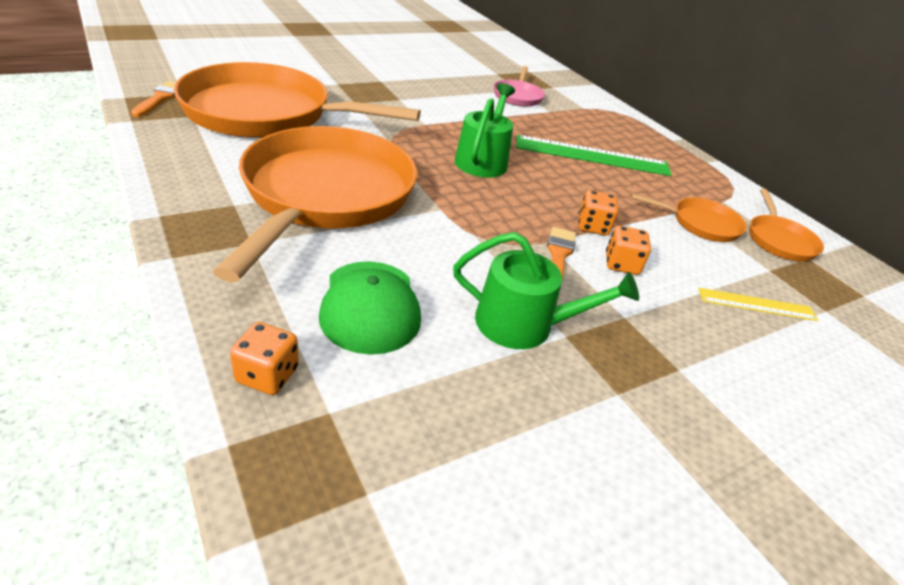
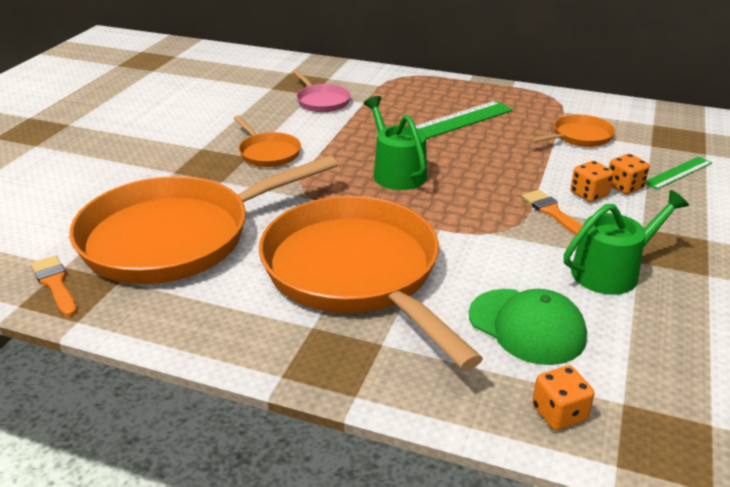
camera: 35 degrees left, 5 degrees down
orange dice [579,190,618,236] -> orange dice moved to [609,154,650,194]
yellow ruler [698,288,818,321] -> green ruler [646,157,712,190]
orange pan [749,189,824,262] -> orange pan moved to [234,116,301,167]

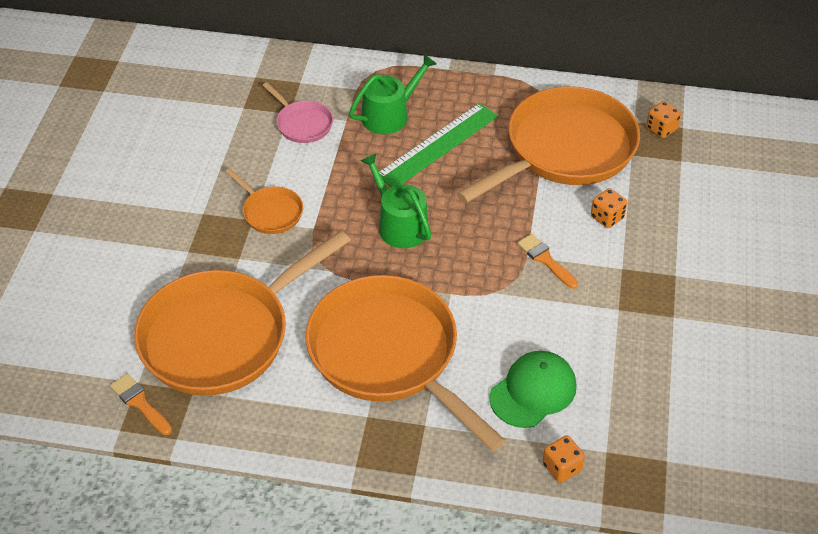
camera: 10 degrees left, 15 degrees up
green cap [469,289,587,365] -> green cap turned 75 degrees counterclockwise [489,351,576,428]
orange pan [530,114,615,147] -> orange pan [456,86,640,204], size x2.26
green watering can [564,190,689,295] -> green watering can moved to [349,54,436,134]
orange dice [570,161,614,202] -> orange dice moved to [646,101,681,138]
green ruler [646,157,712,190] -> none

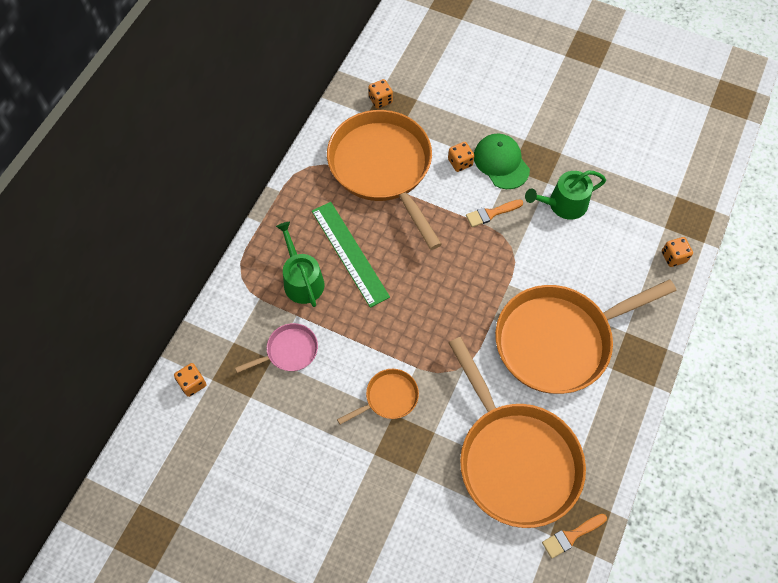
camera: 75 degrees left, 15 degrees up
green watering can [361,153,432,248] -> green watering can moved to [525,170,606,220]
green cap [489,351,576,428] -> green cap moved to [474,134,530,189]
none -> orange dice [174,363,206,397]

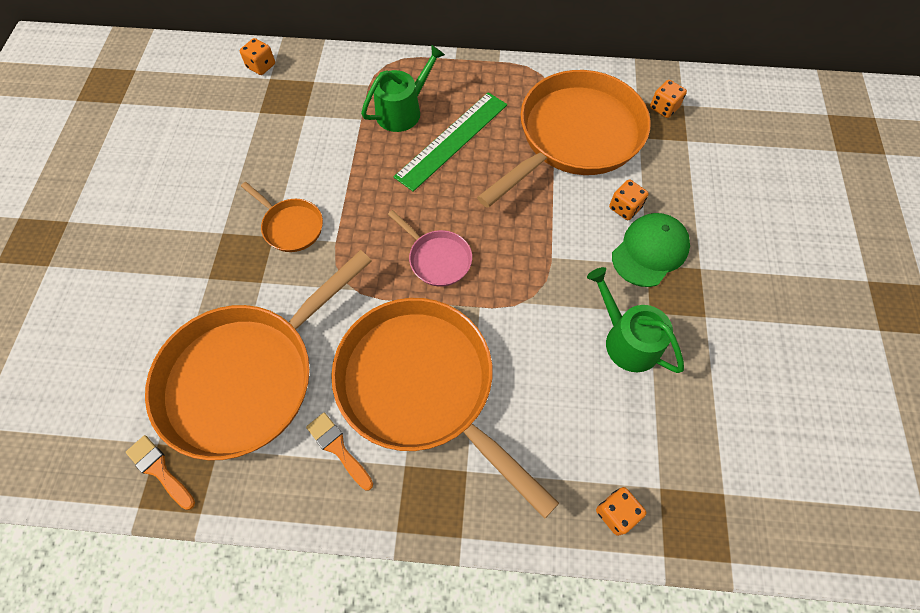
camera: 70 degrees right, 0 degrees up
pink pan [235,323,318,373] -> pink pan moved to [388,210,472,287]
orange brush [466,199,523,227] -> orange brush moved to [306,412,373,491]

